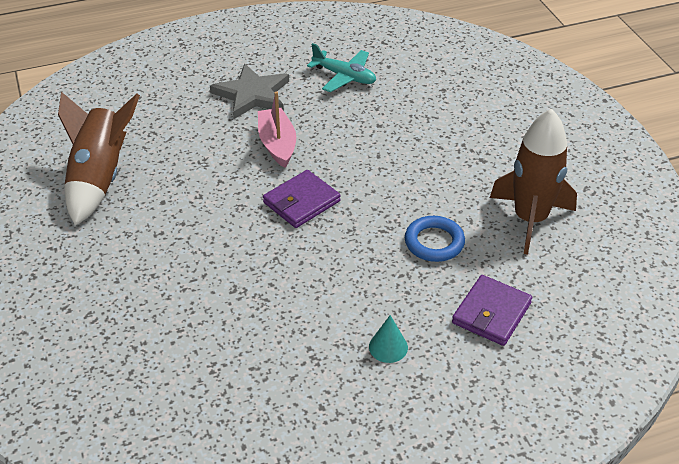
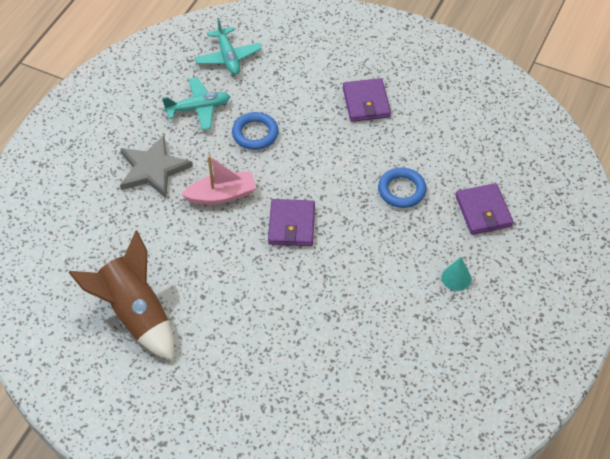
camera: 45 degrees left, 10 degrees up
pink boat [258,91,296,168] -> pink boat turned 135 degrees clockwise [181,156,256,205]
brown rocket [490,108,577,254] -> none
none -> turquoise plane [194,18,262,75]
none -> blue ring [232,112,279,150]
none -> purple wallet [343,78,391,122]

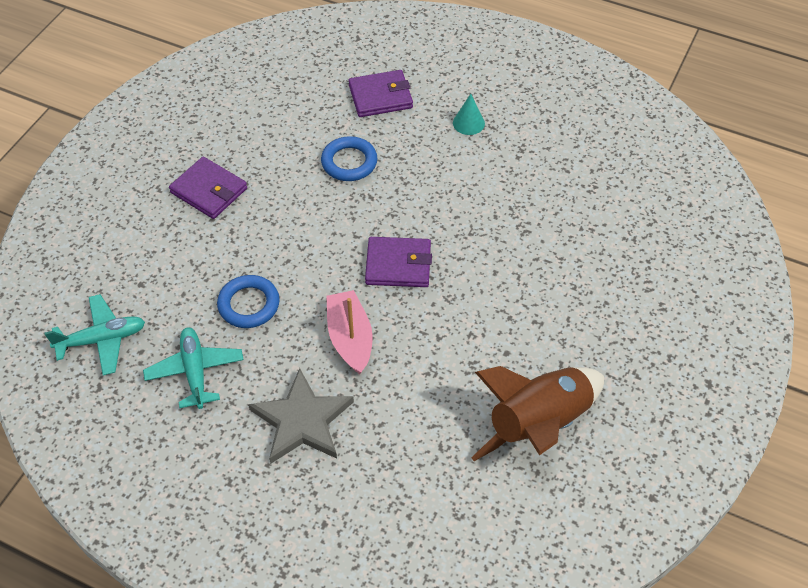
camera: 90 degrees left, 0 degrees up
purple wallet [343,78,391,122] -> purple wallet turned 45 degrees clockwise [169,157,247,219]

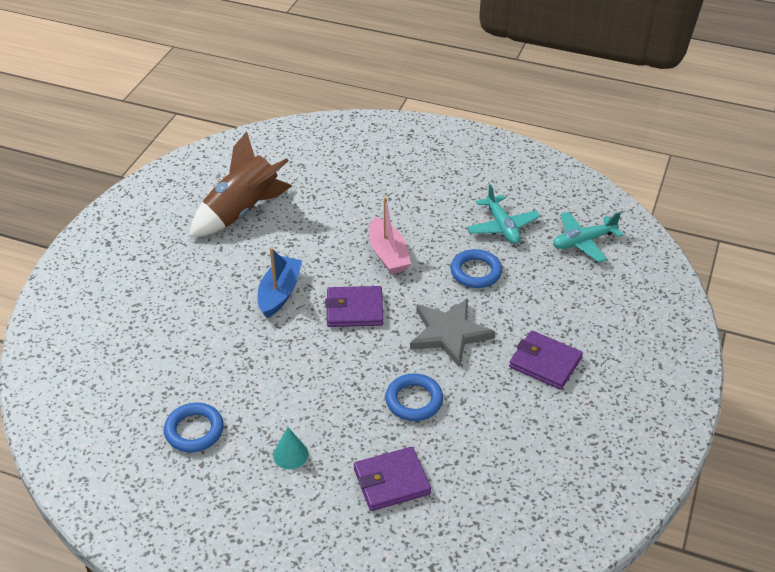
camera: 175 degrees right, 10 degrees down
grey star [248,368,354,464] -> grey star moved to [410,298,495,367]
none -> blue ring [164,403,224,452]
none -> blue boat [258,248,302,318]

